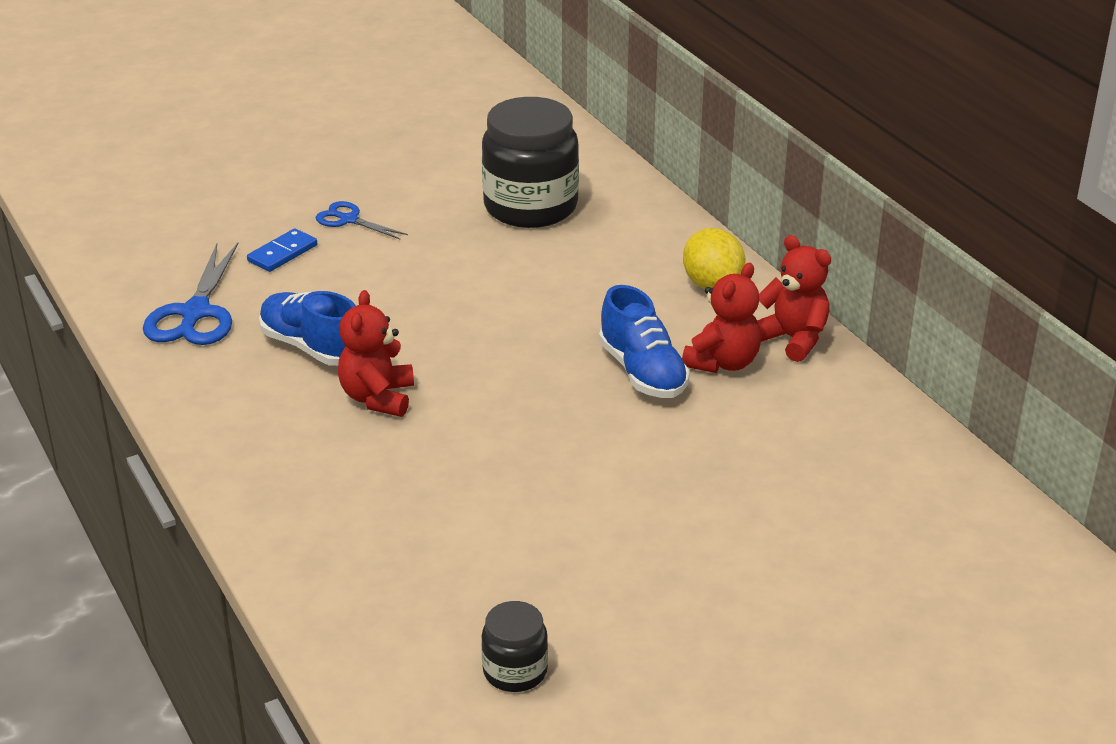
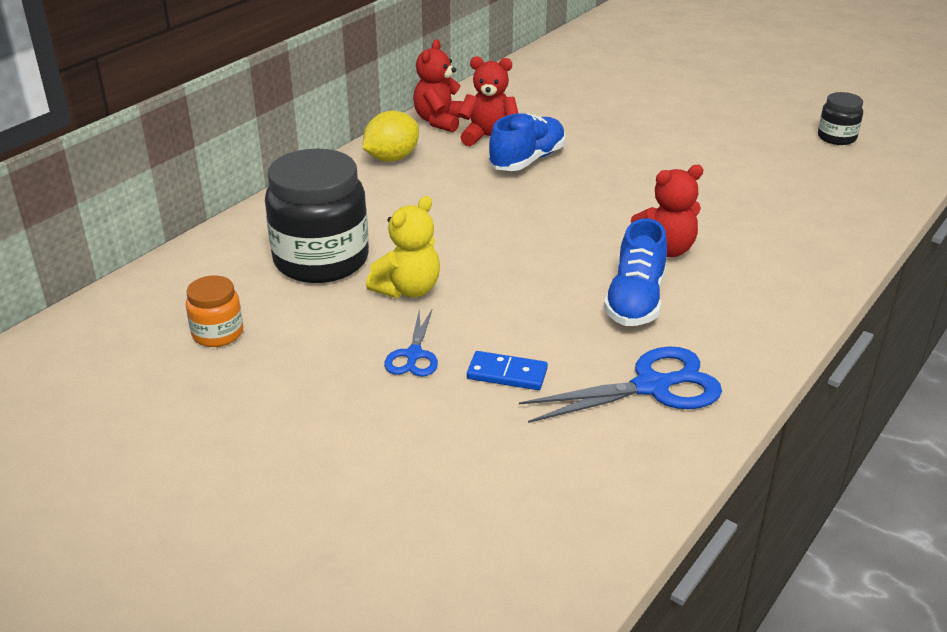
camera: 115 degrees left, 0 degrees up
none -> orange jar [186,276,243,347]
none -> yellow teddy bear [366,196,440,298]

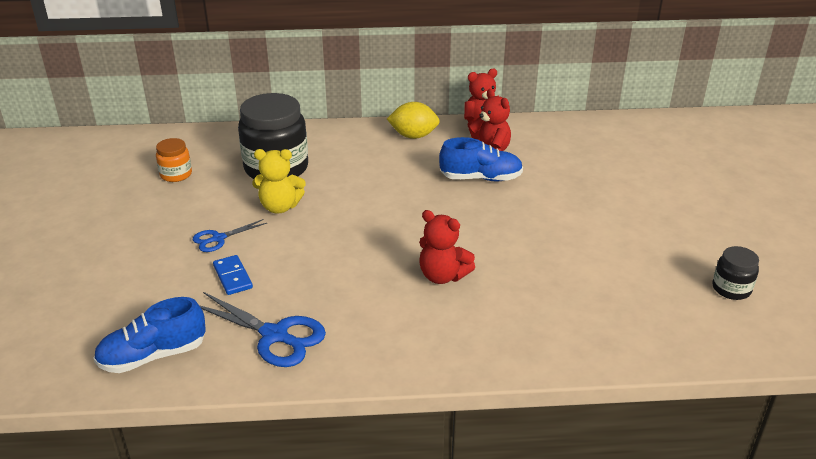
camera: 50 degrees right, 0 degrees up
blue shoe [604,218,667,326] -> blue shoe moved to [94,297,206,373]

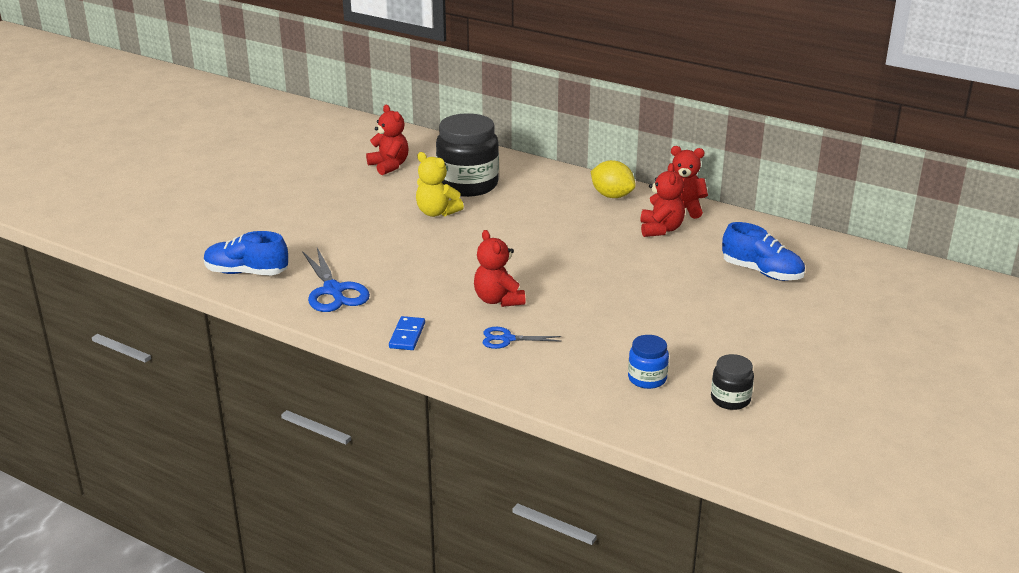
camera: 35 degrees right, 5 degrees down
orange jar [156,138,192,182] -> red teddy bear [366,105,408,175]
blue scissors [193,219,267,252] -> blue scissors moved to [483,327,562,349]
blue domino [213,255,253,295] -> blue domino moved to [389,316,425,350]
blue shoe [439,137,523,181] -> blue shoe moved to [722,222,805,281]
none -> blue jar [628,335,669,389]

